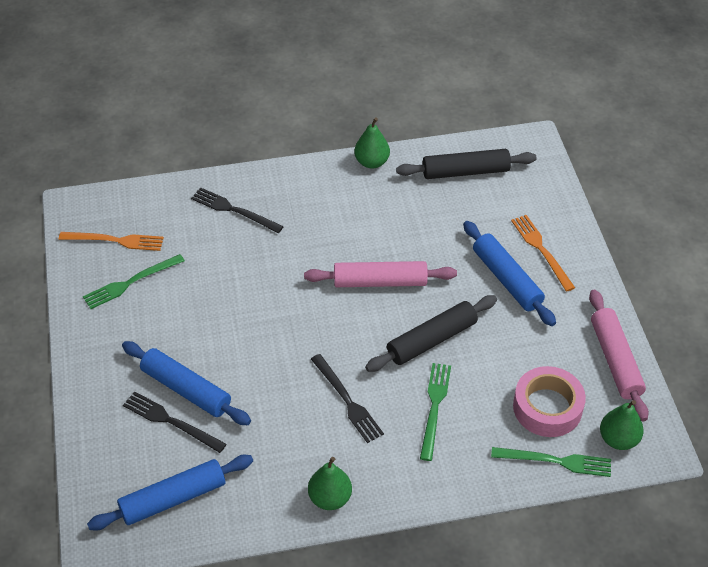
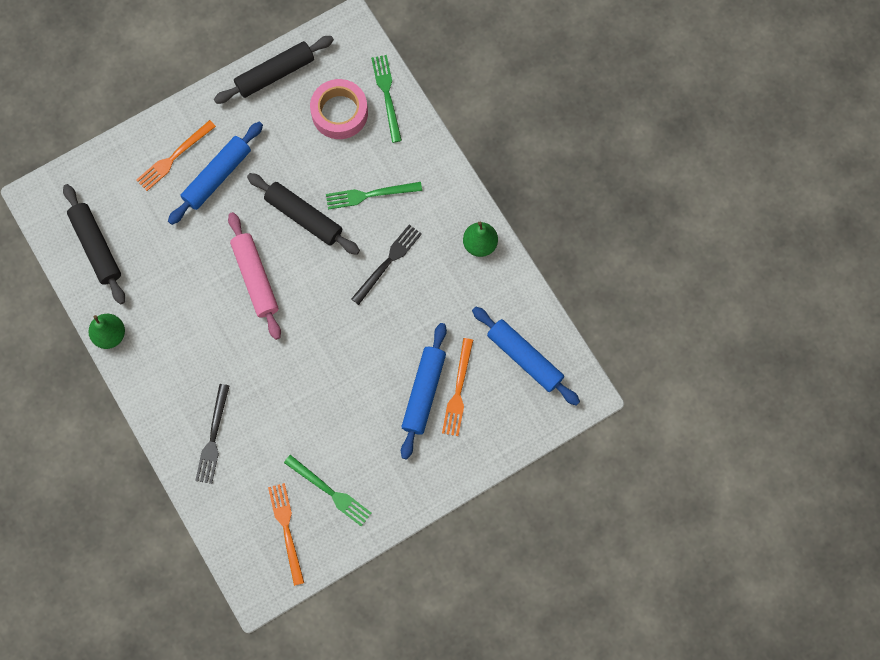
camera: 110 degrees left, 25 degrees up
black fork [123,391,227,453] -> orange fork [442,338,473,436]
pink rolling pin [589,290,649,421] -> black rolling pin [214,36,334,104]
green pear [600,400,644,450] -> none

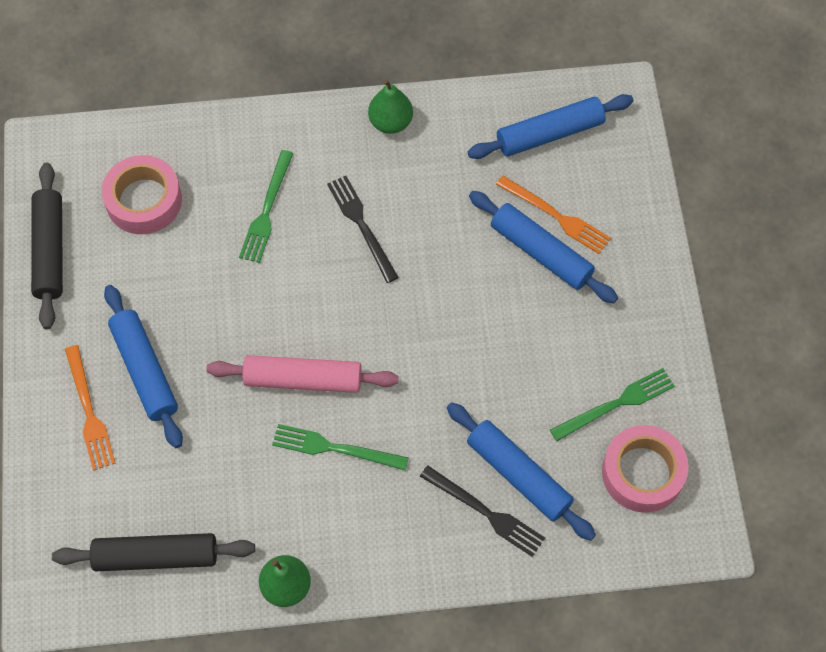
camera: 65 degrees left, 10 degrees down
black rolling pin [247,173,360,255] -> none
orange fork [268,483,304,586] -> pink tape [602,425,689,513]
green fork [371,55,402,143] -> green fork moved to [272,424,409,471]
none -> blue rolling pin [447,402,596,541]

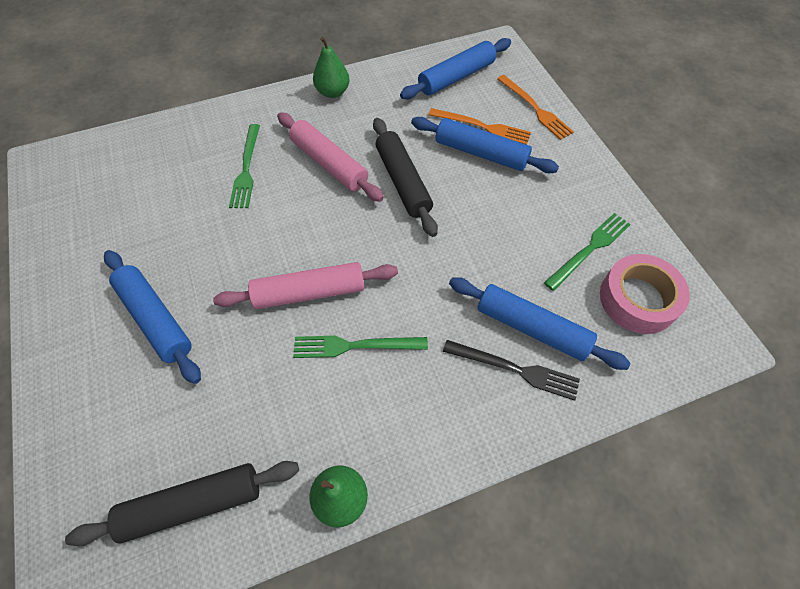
camera: 15 degrees left, 5 degrees down
black rolling pin [31,163,63,329] -> black rolling pin moved to [373,118,438,237]
orange fork [65,345,116,471] -> orange fork moved to [497,75,574,140]
pink tape [101,155,182,234] -> none
black fork [327,176,399,283] -> pink rolling pin [277,112,384,202]

